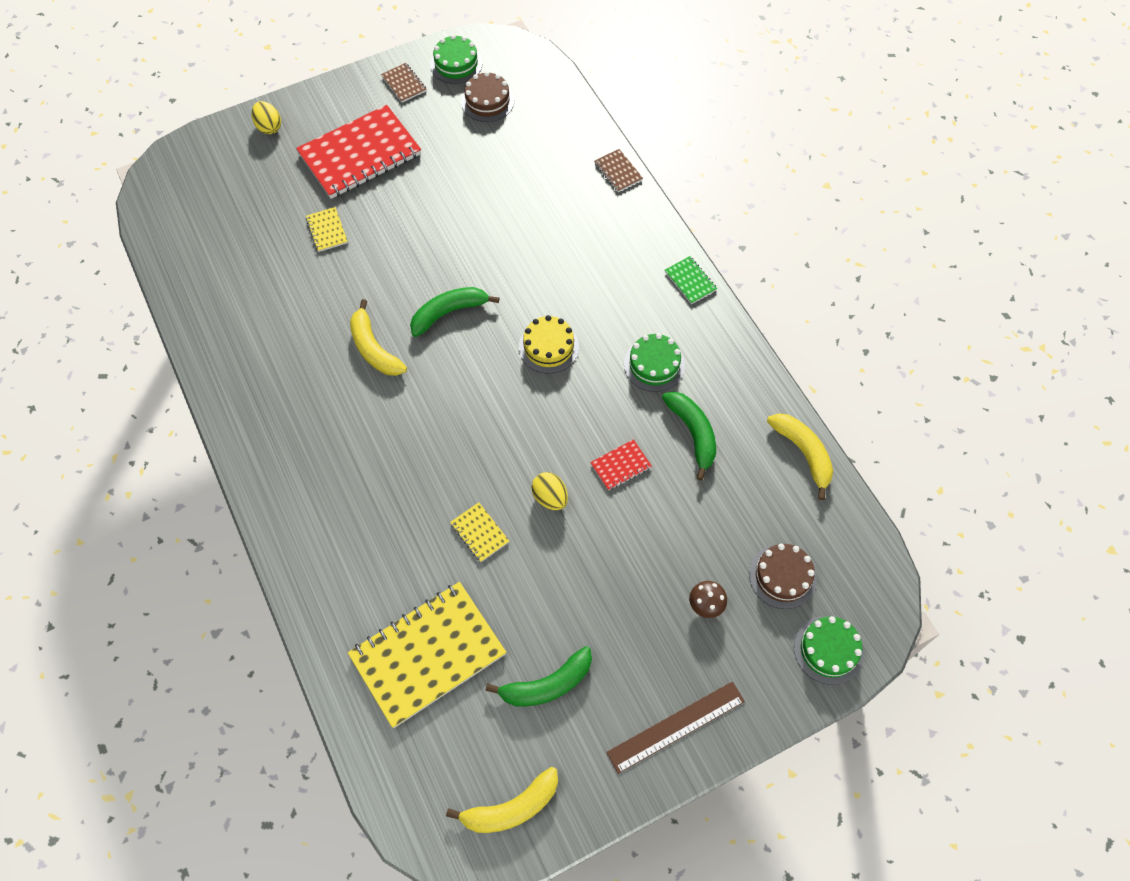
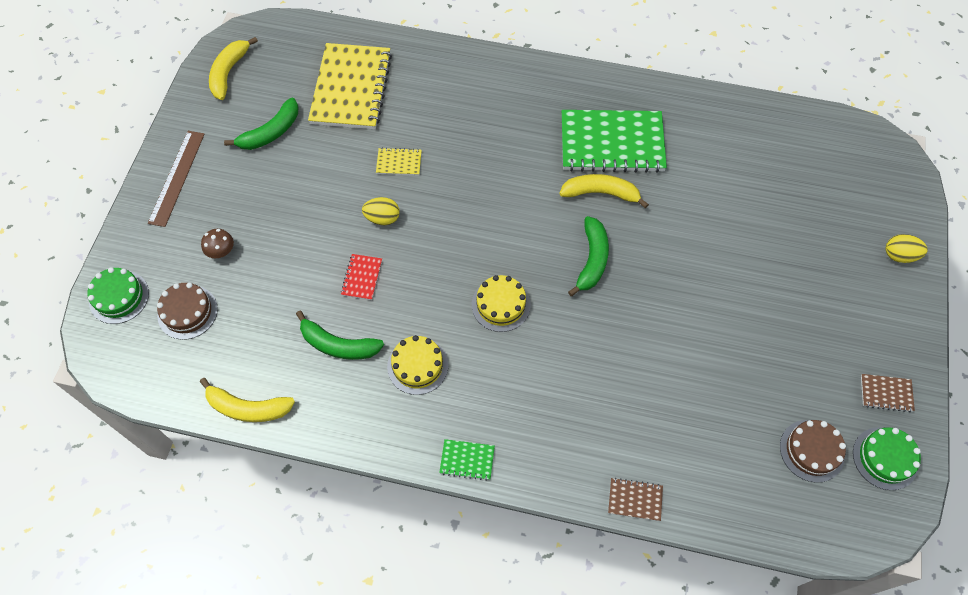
camera: 130 degrees right, 0 degrees up
red notebook [296,105,421,199] -> none
yellow notebook [306,207,348,252] -> none
green banana [485,646,592,707] -> green banana turned 150 degrees counterclockwise [224,98,298,150]
green cake [624,333,685,392] -> yellow cake [387,335,448,395]
none -> green notebook [562,110,667,173]

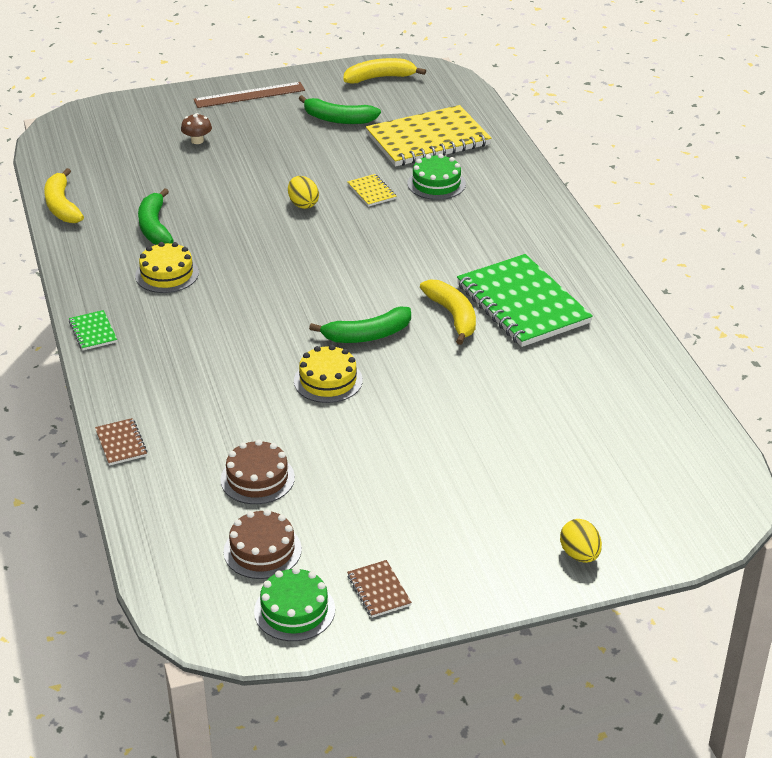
camera: 60 degrees right, 25 degrees down
green cake [88,267,149,324] -> green cake moved to [407,154,466,200]
brown cake [157,283,218,340] -> brown cake moved to [220,439,295,504]
red notebook [341,254,382,300] -> none
yellow cake [472,275,531,332] -> yellow cake moved to [294,345,363,403]

